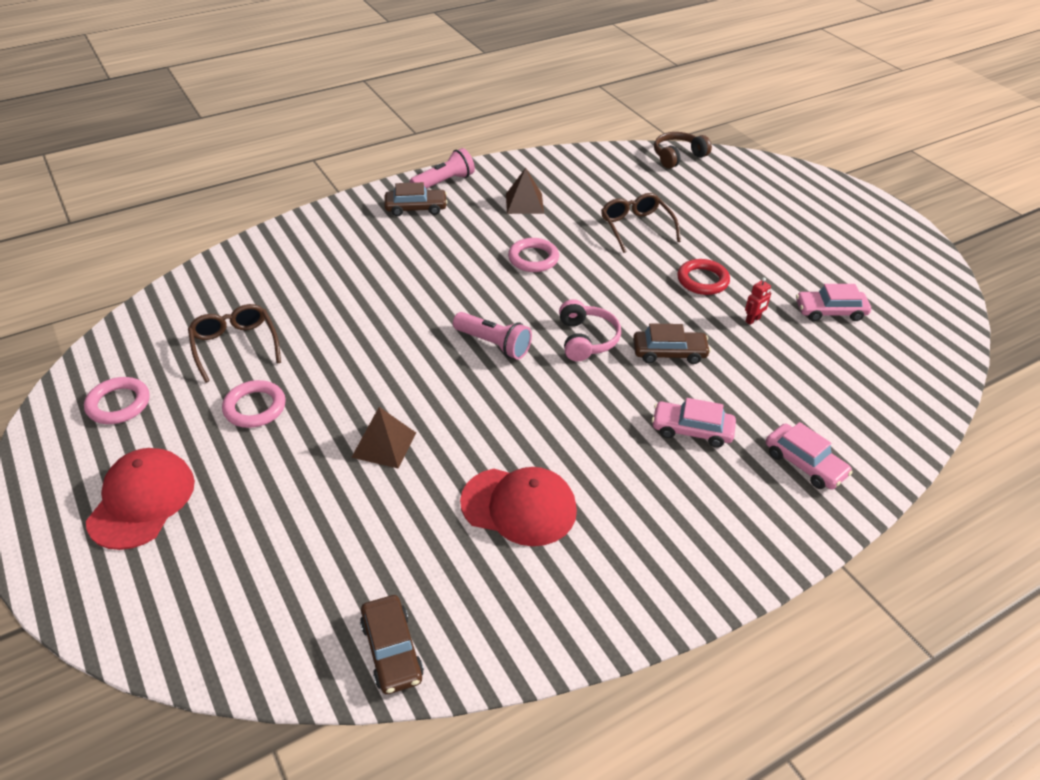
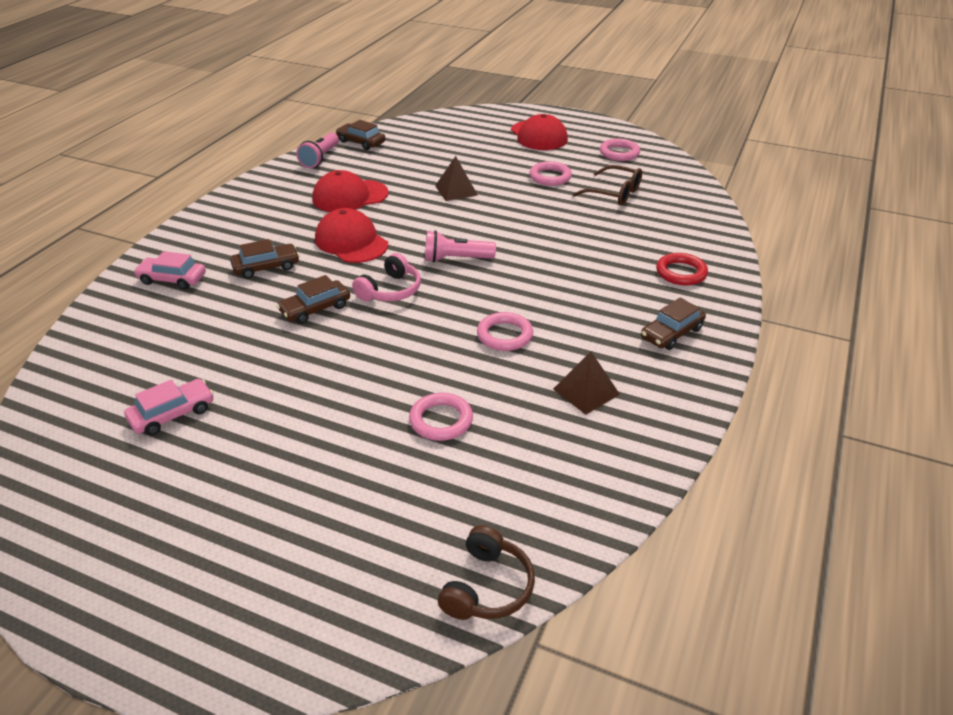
camera: 145 degrees right, 5 degrees down
pink flashlight [410,148,475,189] -> pink flashlight moved to [296,132,339,168]
pink headphones [559,299,621,361] -> pink headphones turned 105 degrees counterclockwise [352,253,421,301]
brown glasses [601,193,681,253] -> pink ring [409,393,473,441]
pink car [652,398,736,448] -> brown car [230,239,299,279]
red ring [678,259,730,295] -> red ring moved to [656,253,708,286]
red robot [745,277,771,325] -> none
none -> red cap [315,208,388,263]

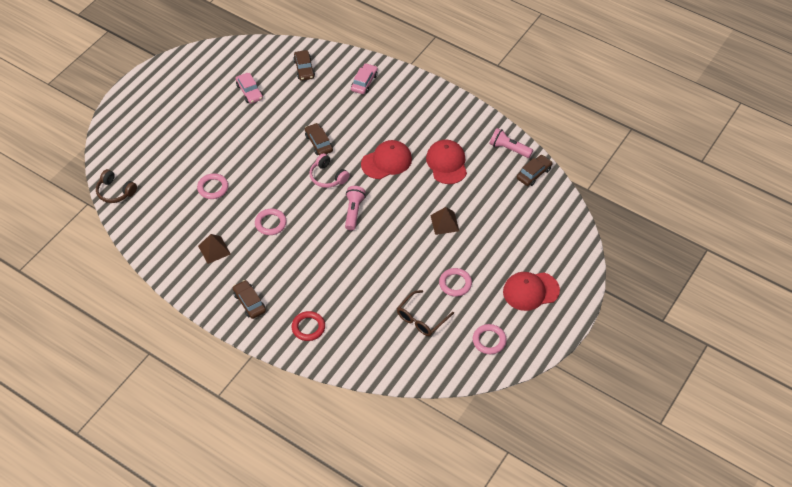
camera: 100 degrees right, 15 degrees up
brown car [230,239,299,279] -> brown car moved to [293,50,315,81]

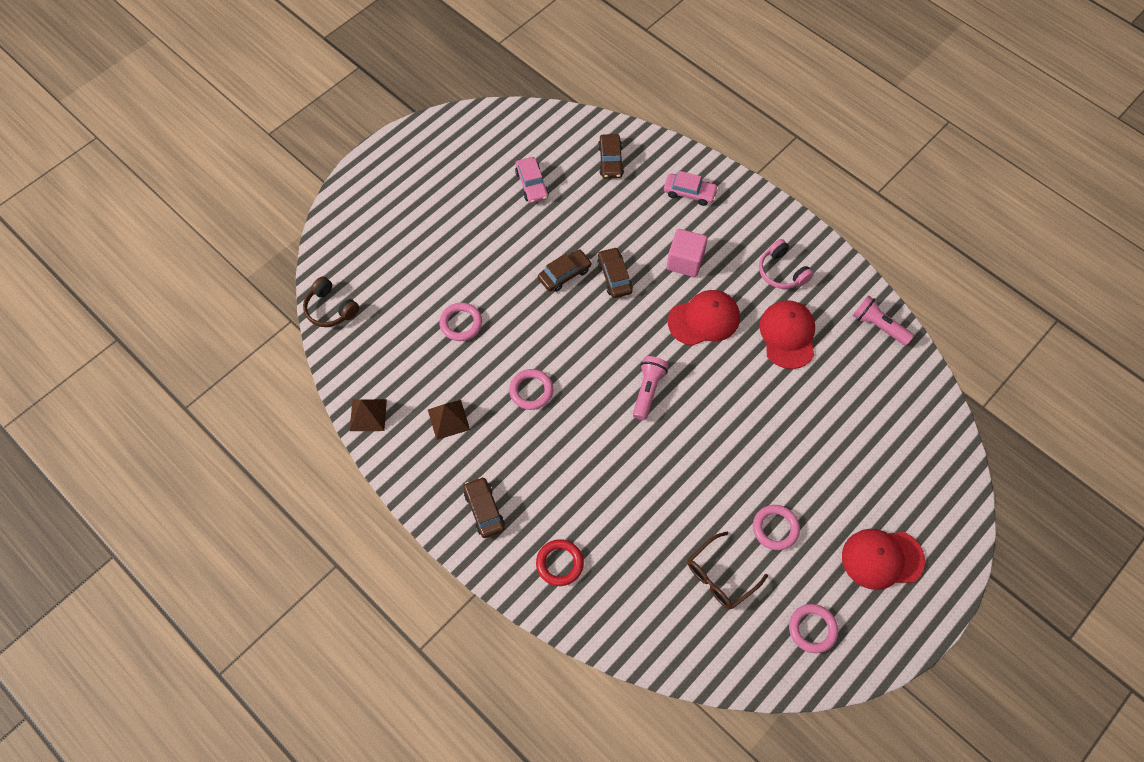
camera: 10 degrees right, 10 degrees up
pink headphones [309,153,350,188] -> pink headphones moved to [759,239,814,289]
pink car [351,63,378,94] -> pink car turned 75 degrees clockwise [664,171,718,206]
brown pyramid [430,207,459,235] -> brown pyramid moved to [350,399,387,431]
brown car [517,155,553,186] -> brown car moved to [538,249,592,292]
none -> pink cube [667,229,708,277]

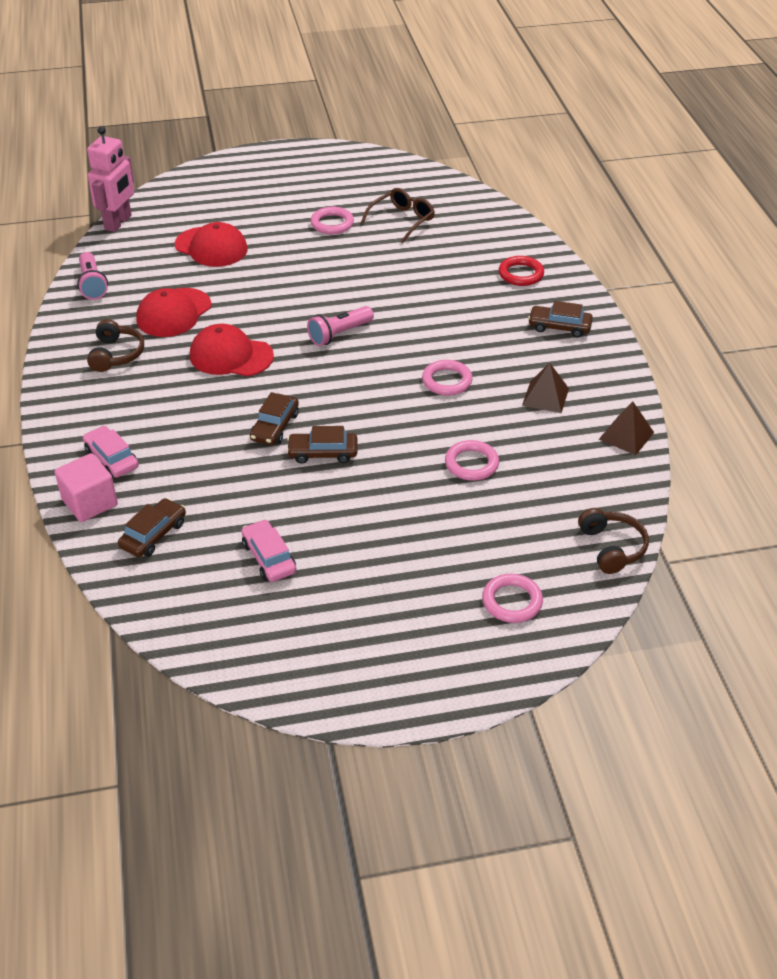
camera: 145 degrees left, 20 degrees down
brown car [464,477,505,538] -> brown car turned 90 degrees clockwise [528,301,593,338]
pink car [515,157,549,203] -> pink car turned 45 degrees counterclockwise [241,519,296,582]
pink cube [667,229,708,277] -> pink cube moved to [55,453,118,522]
brown glasses [687,532,768,610] -> brown glasses turned 45 degrees counterclockwise [360,188,435,244]
pink headphones [759,239,814,289] -> brown headphones [87,319,144,372]
pink ring [789,604,838,653] -> pink ring moved to [482,574,543,623]
red cap [842,529,925,590] -> red cap moved to [175,222,248,267]
none -> pink robot [87,126,134,232]

